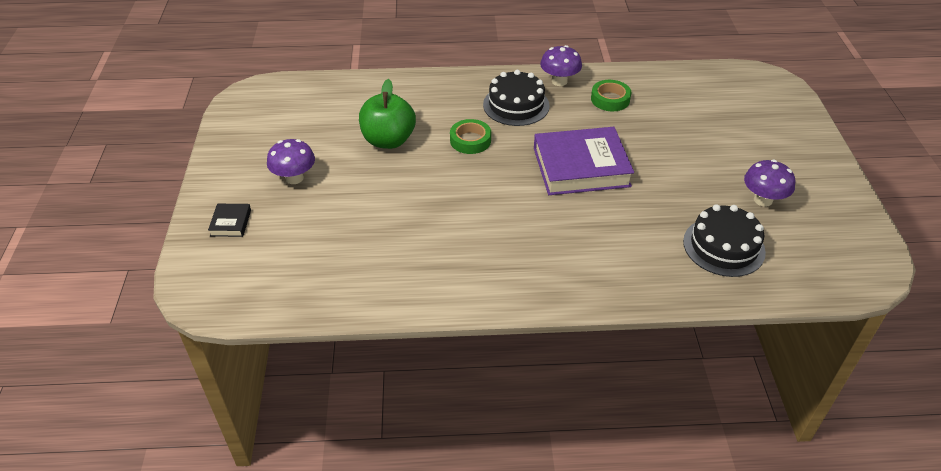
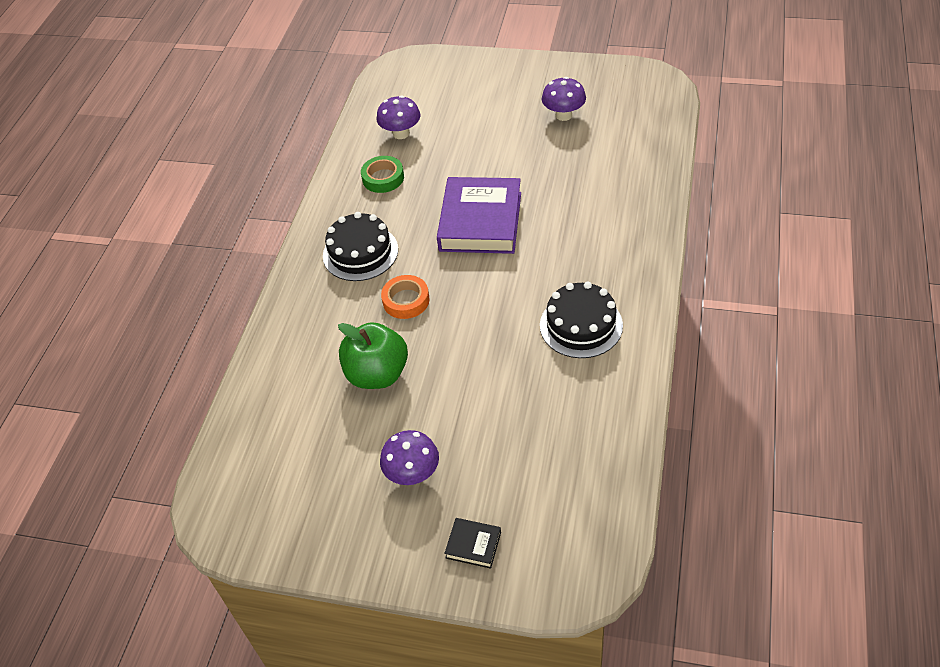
camera: 70 degrees left, 5 degrees up
green tape [450,119,491,154] -> orange tape [381,275,430,319]
purple mushroom [540,45,582,86] -> purple mushroom moved to [376,96,420,139]
black cake [683,204,766,277] -> black cake moved to [540,282,623,358]

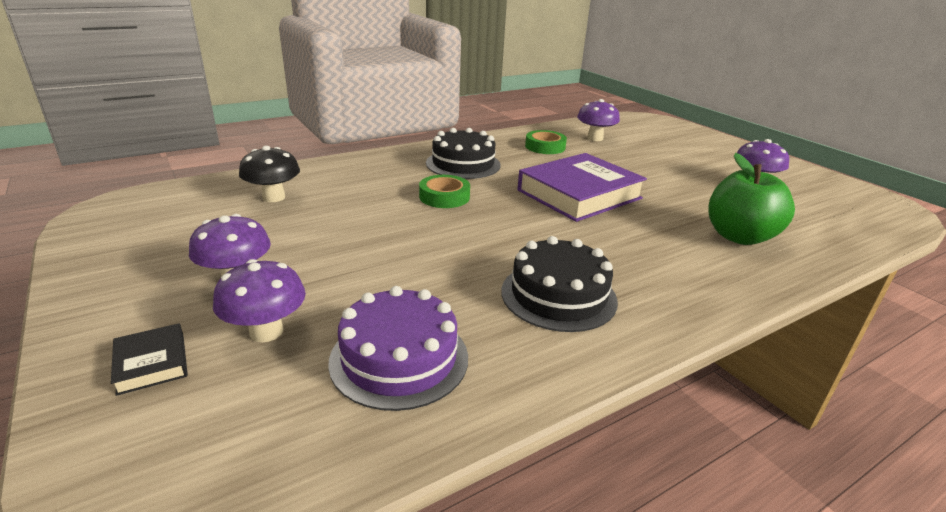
camera: 40 degrees right, 20 degrees down
green apple [338,322,408,389] -> green apple moved to [708,153,795,245]
orange tape [381,275,430,319] -> green tape [419,175,470,208]
none -> purple mushroom [213,259,306,342]
none -> black mushroom [239,146,300,202]
none -> purple cake [328,286,468,411]

